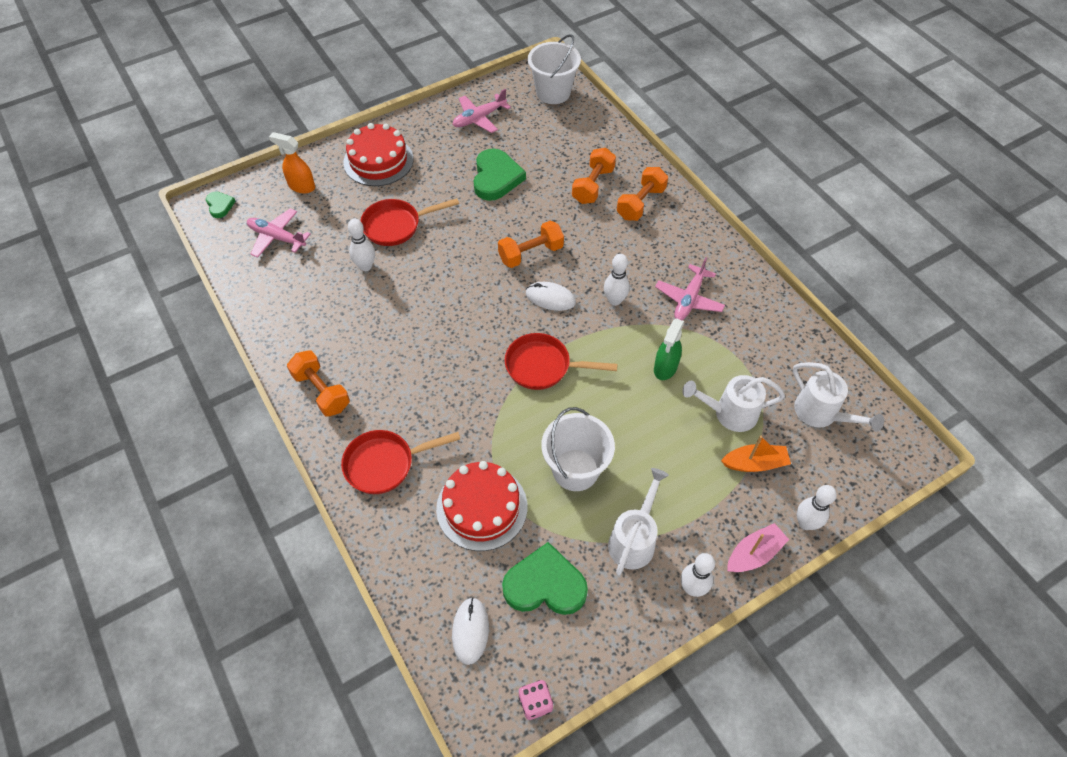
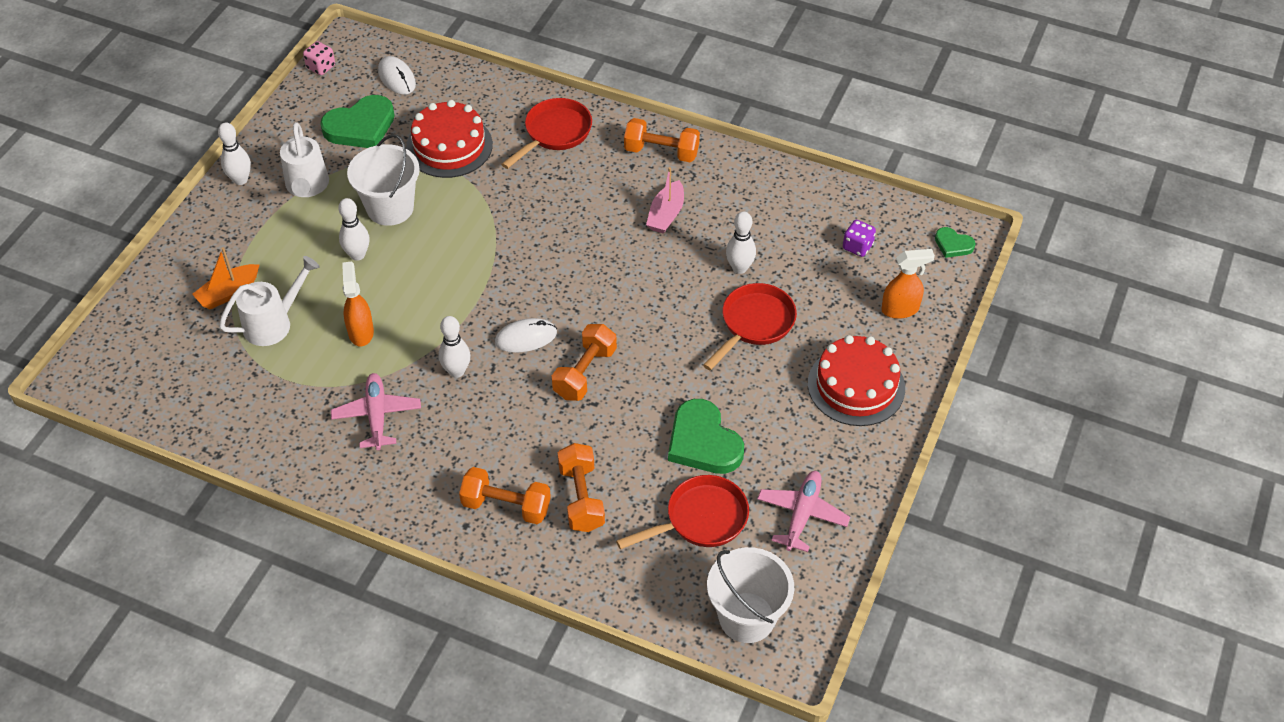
camera: 145 degrees right, 5 degrees down
pink plane [247,208,311,258] -> purple dice [843,220,876,257]
red pan [505,333,618,390] -> red pan moved to [616,475,749,549]
orange dumbbell [617,167,668,221] -> orange dumbbell turned 75 degrees counterclockwise [459,467,551,524]
green spray bottle [654,318,684,380] -> orange spray bottle [342,261,374,346]
pink boat [727,523,789,572] -> pink boat moved to [646,167,684,234]
white watering can [793,362,884,432] -> none
white bowling pin [797,485,837,530] -> white bowling pin moved to [338,198,370,261]

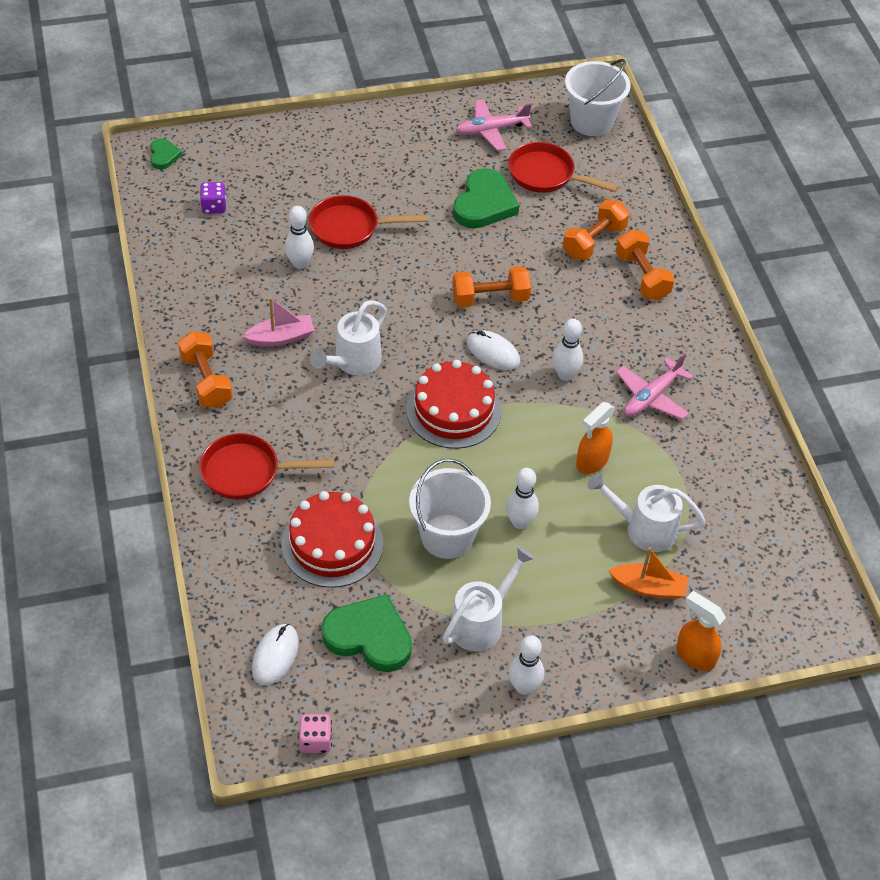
camera: 130 degrees left, 0 degrees up
red cake [808,335,905,426] -> red cake moved to [406,360,501,449]
orange spray bottle [881,249,935,319] -> orange spray bottle moved to [676,591,726,671]
none -> white watering can [310,300,387,375]

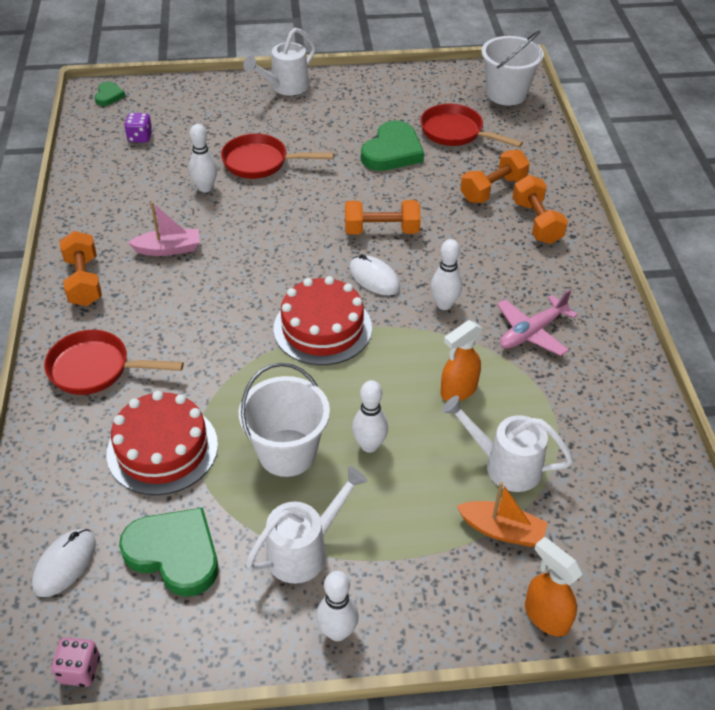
camera: 10 degrees right, 5 degrees down
white watering can [310,300,387,375] -> white watering can moved to [243,28,316,95]
pink plane [456,99,532,151] -> none

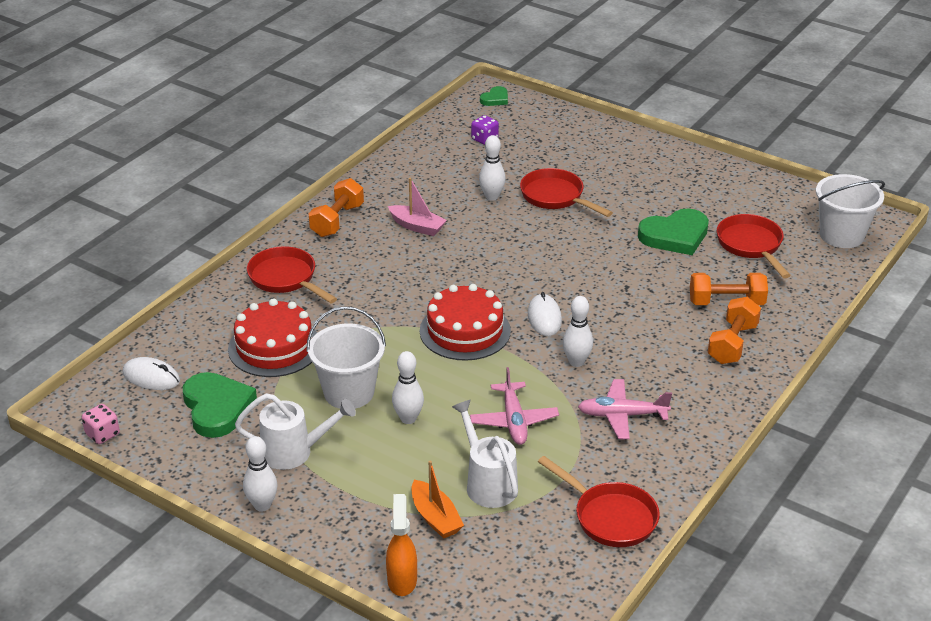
camera: 40 degrees right, 10 degrees down
white mouse [32,529,96,597] -> white mouse turned 45 degrees clockwise [123,357,180,390]
white watering can [243,28,316,95] -> none
orange dumbbell [345,200,421,235] -> none
orange spray bottle [440,320,483,401] -> pink plane [470,367,559,445]
none -> red pan [538,456,660,547]

